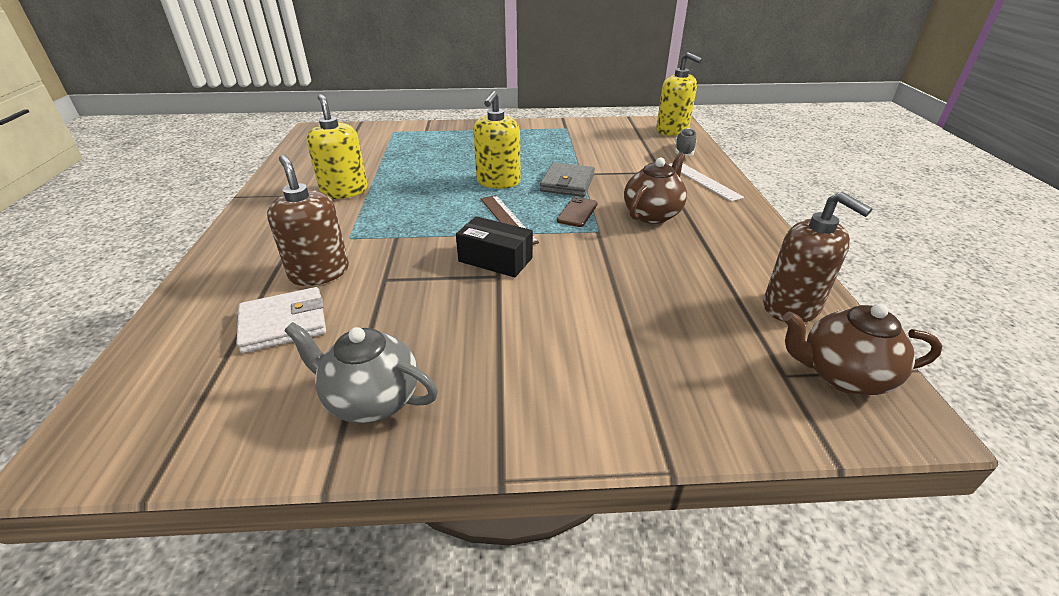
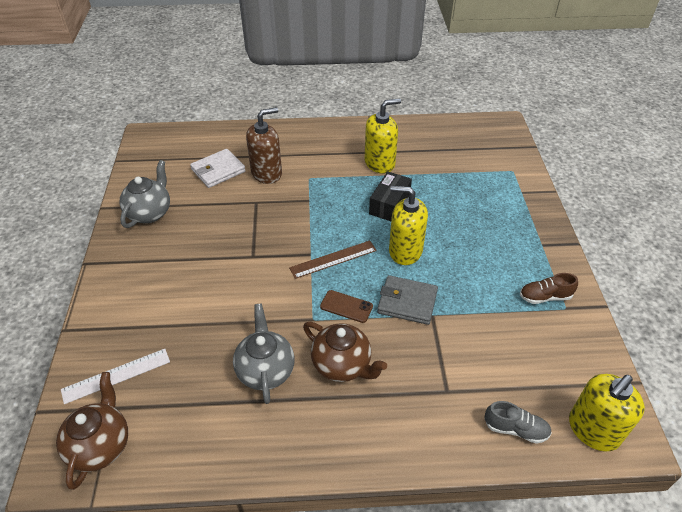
camera: 90 degrees right, 10 degrees up
white wallet [237,287,326,353] -> white wallet turned 75 degrees clockwise [190,149,246,188]
black box [456,216,533,277] -> black box moved to [369,171,412,221]
white ruler [668,163,744,202] -> white ruler moved to [61,349,170,404]
brown soap dispenser [763,192,873,323] -> none
none -> grey teapot [233,303,295,404]
none -> brown shoe [520,273,578,304]

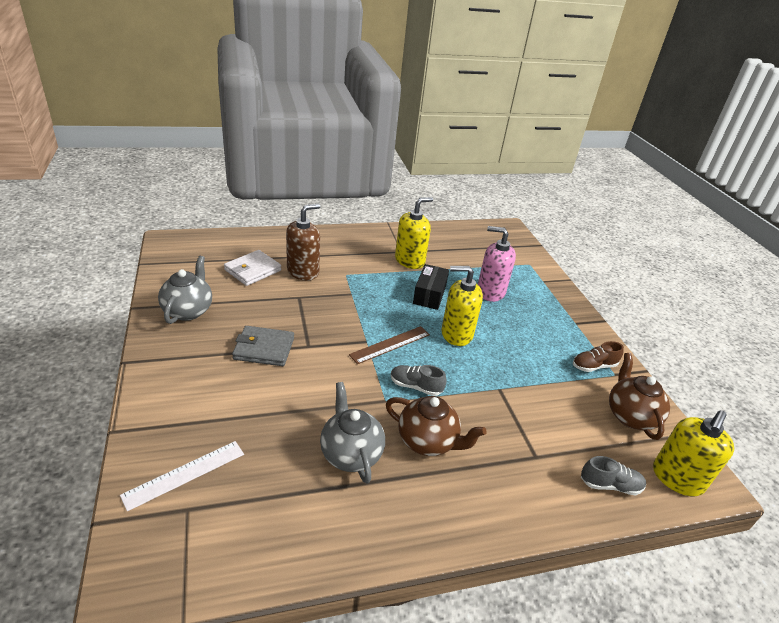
camera: 15 degrees left, 10 degrees down
brown teapot [56,372,128,490] -> brown teapot moved to [609,353,670,440]
brown phone [320,290,373,323] -> grey shoe [391,365,446,396]
grey wallet [377,275,438,325] -> grey wallet moved to [232,326,294,366]
none -> pink soap dispenser [478,226,516,302]

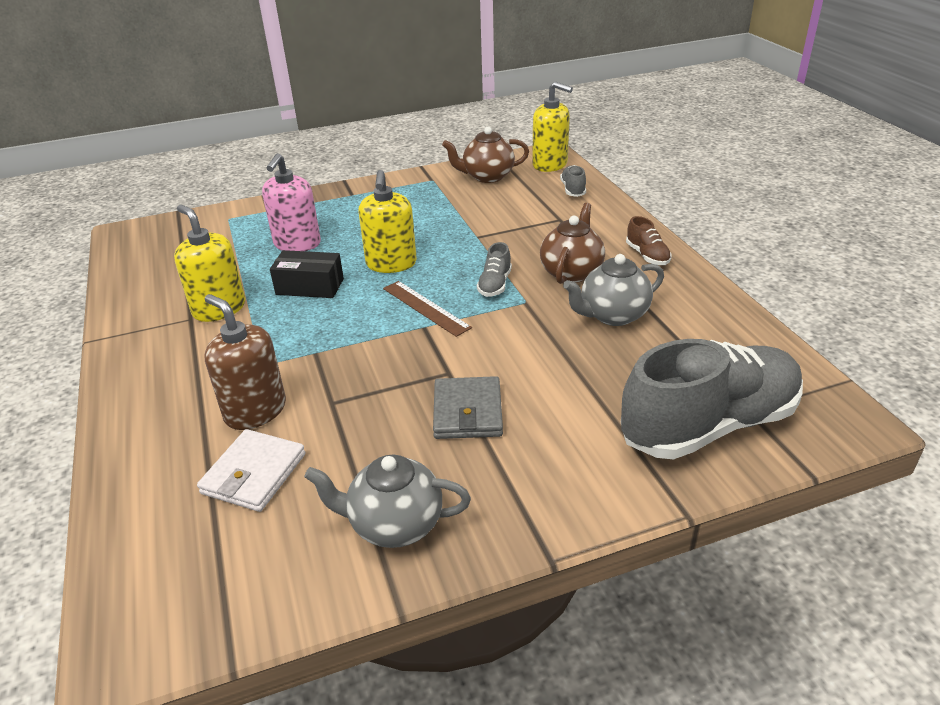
camera: 90 degrees left, 0 degrees up
white ruler [120,441,244,511] -> grey shoe [621,339,803,459]
white wallet [224,250,281,286] -> white wallet turned 75 degrees clockwise [197,429,305,512]
brown shoe [573,341,624,372] -> brown shoe moved to [626,216,672,265]

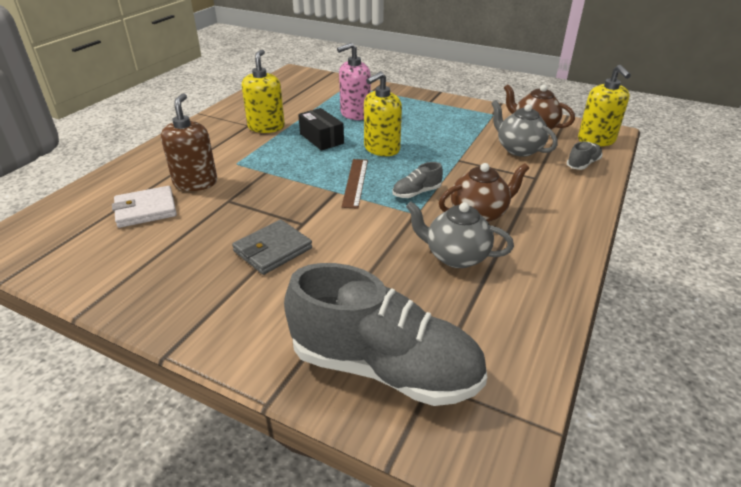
camera: 45 degrees right, 0 degrees up
grey teapot [304,455,471,548] -> grey teapot moved to [491,100,558,157]
brown shoe [626,216,672,265] -> none

